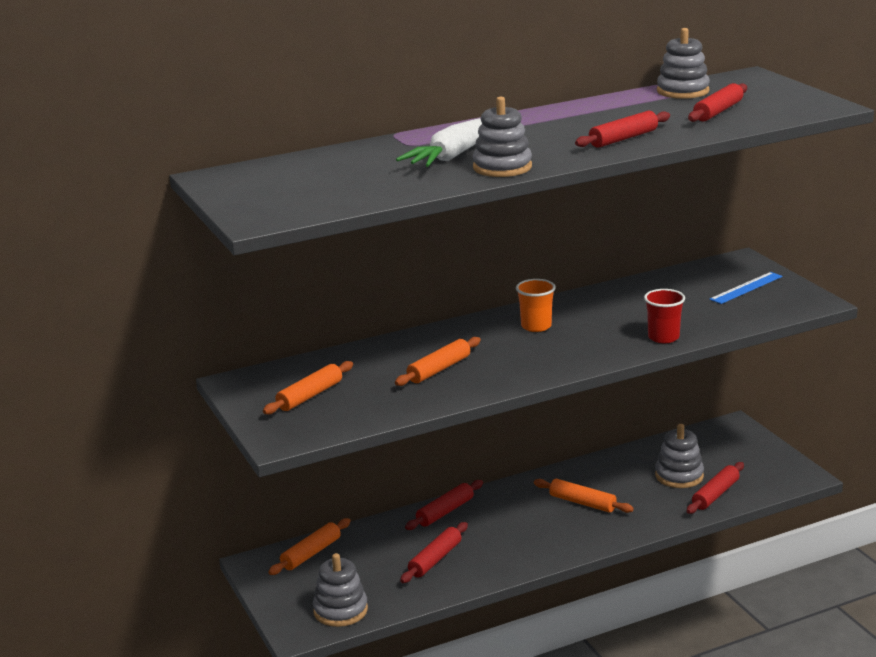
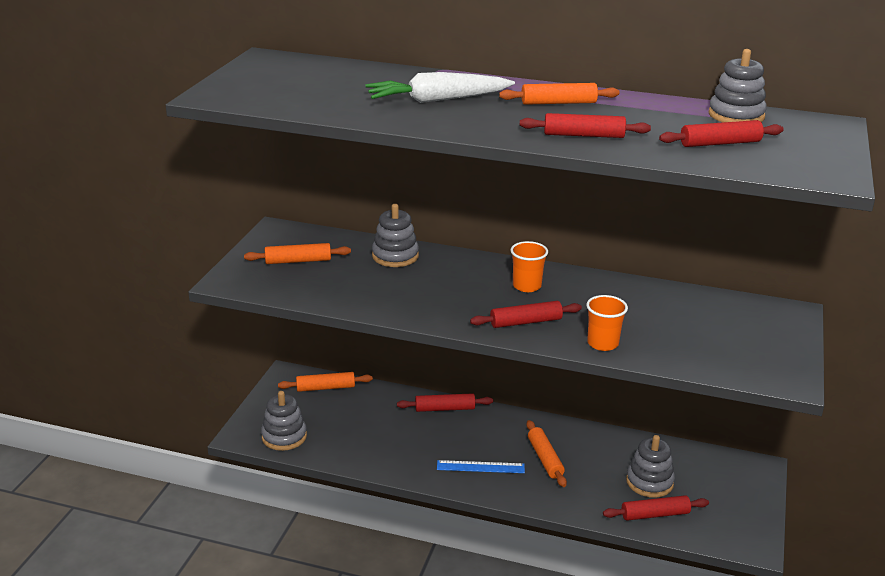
camera: 40 degrees right, 5 degrees up
orange rolling pin [395,337,481,386] -> orange rolling pin moved to [499,83,620,105]
red rolling pin [400,522,468,583] -> red rolling pin moved to [470,301,582,328]
grey stacking toy [473,97,532,177] -> grey stacking toy moved to [372,204,419,267]
red cup [644,289,685,343] -> orange cup [586,295,628,351]
blue ruler [709,272,782,304] -> blue ruler moved to [437,460,525,473]

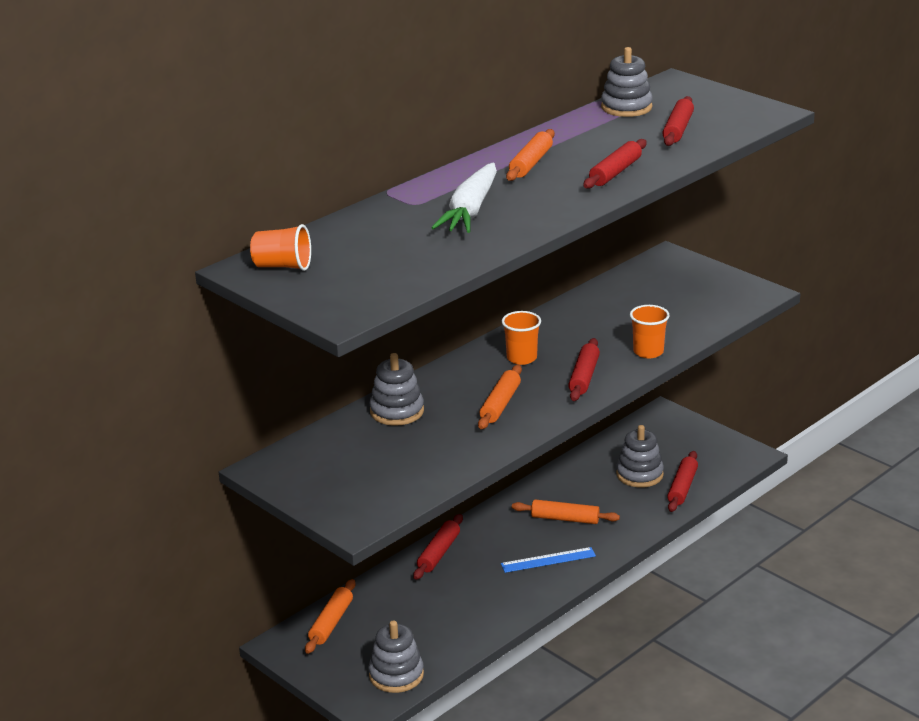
camera: 60 degrees left, 0 degrees up
orange rolling pin [244,243,351,264] -> orange rolling pin moved to [478,365,522,429]
blue ruler [437,460,525,473] -> blue ruler turned 45 degrees clockwise [501,547,596,573]
none -> orange cup [250,224,311,271]

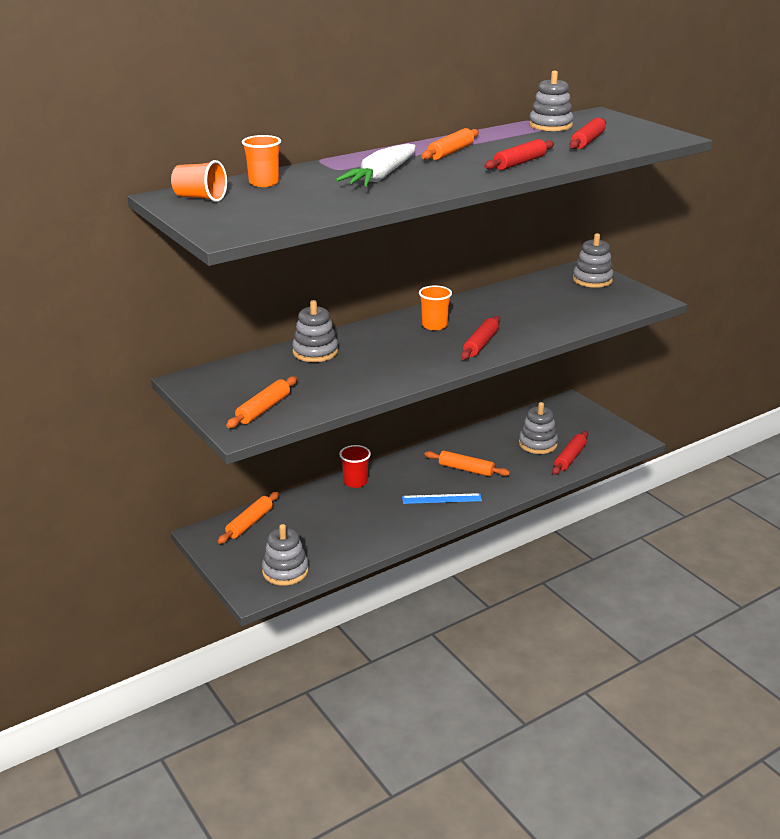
camera: 10 degrees right, 0 degrees up
red rolling pin [413,514,463,580] -> red cup [339,445,371,488]
orange rolling pin [478,365,522,429] -> orange rolling pin moved to [226,376,297,428]
orange cup [630,305,670,358] -> orange cup moved to [242,135,281,187]
none -> grey stacking toy [573,233,614,288]

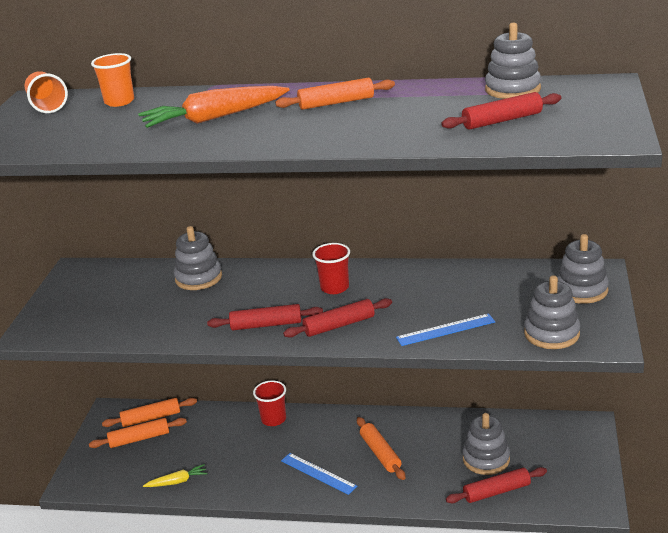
camera: 45 degrees right, 0 degrees up
orange rolling pin [226,376,297,428] -> orange rolling pin moved to [89,418,187,448]
grey stacking toy [262,524,309,586] -> grey stacking toy moved to [524,275,580,349]
white carrot [336,143,416,186] -> orange carrot [138,86,289,128]
orange cup [419,285,452,330] -> red cup [312,243,350,294]
red rolling pin [484,139,554,170] -> red rolling pin moved to [207,304,323,330]
none -> yellow carrot [143,464,208,487]
none -> blue ruler [396,314,495,346]

